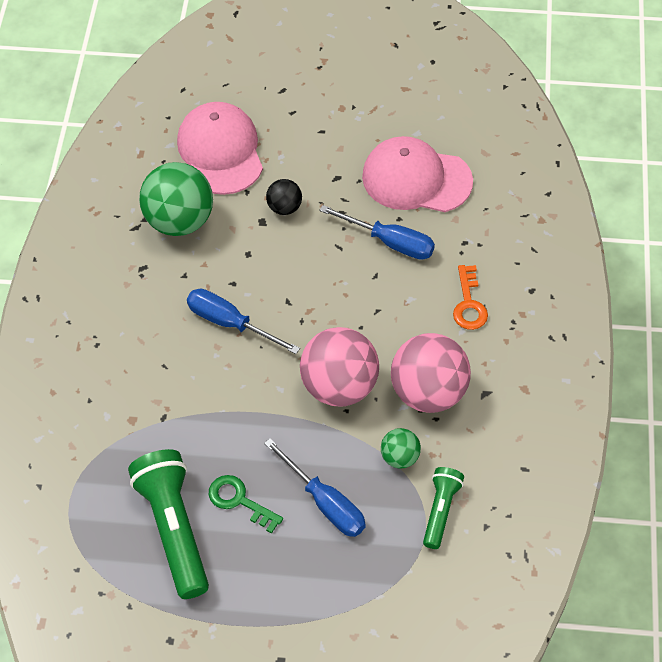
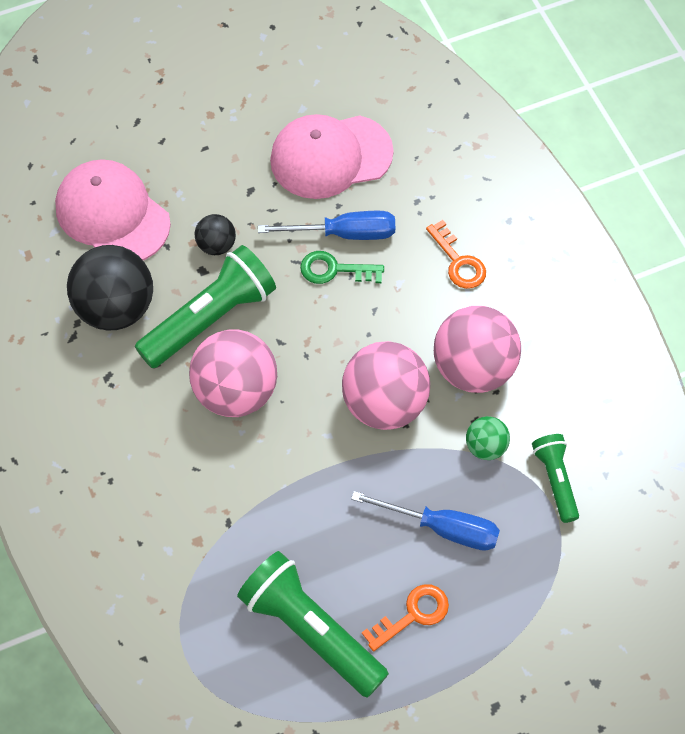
camera: 30 degrees left, 5 degrees up
green ball [139,162,213,236] -> black ball [67,245,153,331]
blue screwdriver [187,289,300,354] -> pink ball [189,329,277,417]
green key [209,475,283,534] -> green key moved to [300,251,384,284]
none -> green flashlight [135,245,276,368]
none -> orange key [362,584,449,651]

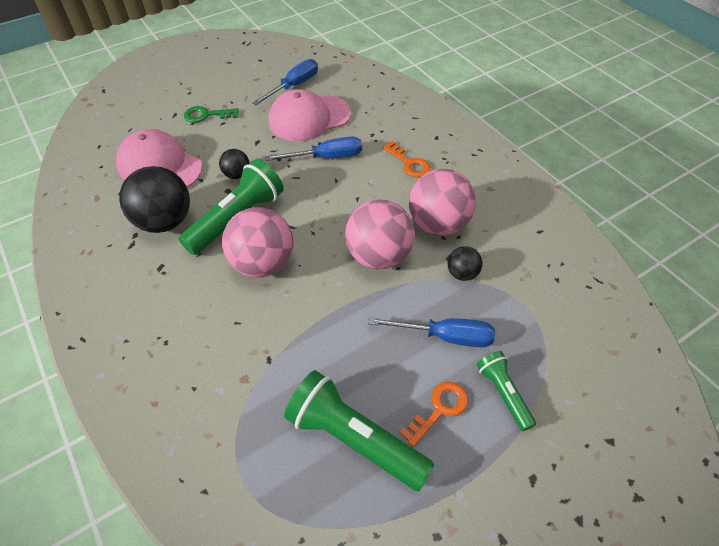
camera: 10 degrees left, 10 degrees down
green key [300,251,384,284] -> green key moved to [184,106,239,123]
green ball [466,416,510,460] -> black ball [447,246,483,281]
green flashlight [532,434,579,523] -> green flashlight moved to [477,351,536,431]
none -> blue screwdriver [252,59,318,105]

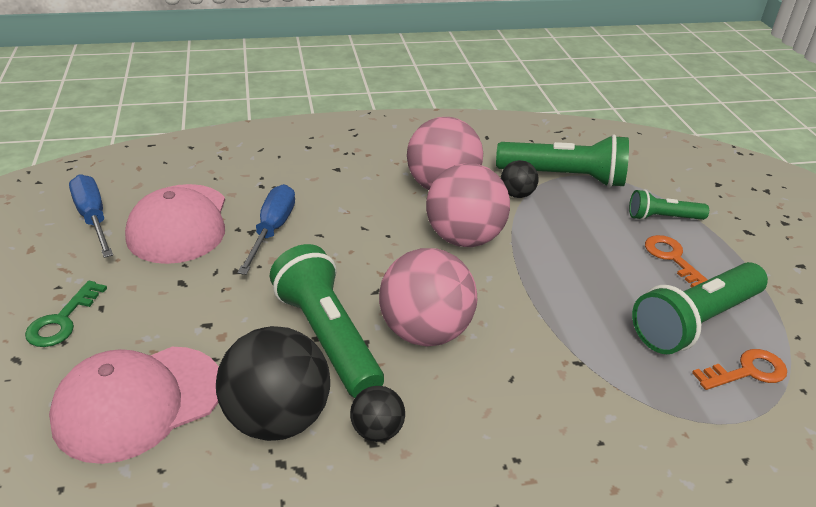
camera: 70 degrees left, 15 degrees down
black ball [219,149,250,179] -> black ball moved to [350,386,405,442]
blue screwdriver [368,317,495,347] -> none
orange key [382,141,431,178] -> orange key moved to [692,349,787,390]
none -> green flashlight [496,134,629,188]

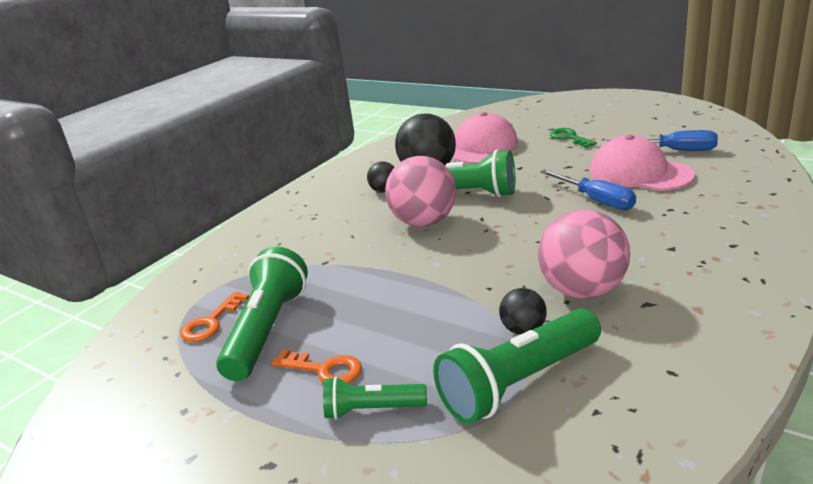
camera: 140 degrees right, 10 degrees down
pink ball [426,163,510,247] -> none
green flashlight [629,190,709,220] -> green flashlight turned 135 degrees counterclockwise [323,377,427,420]

